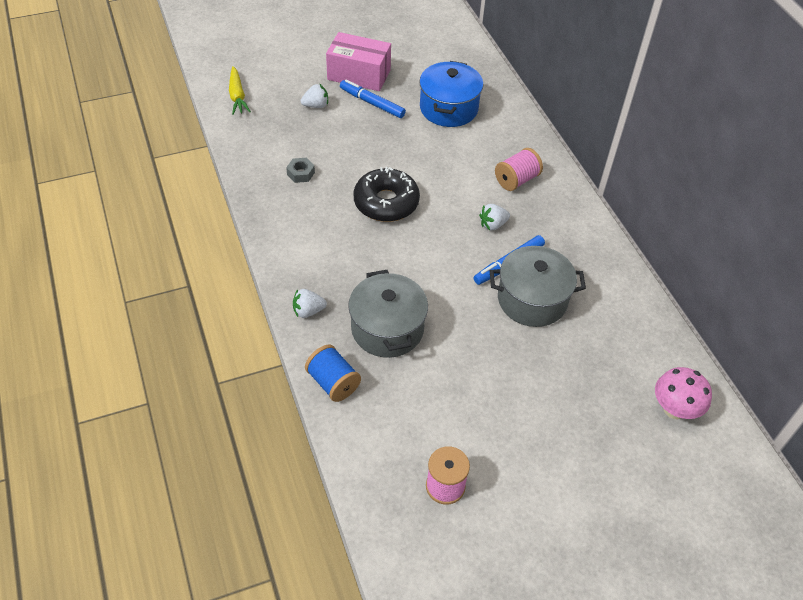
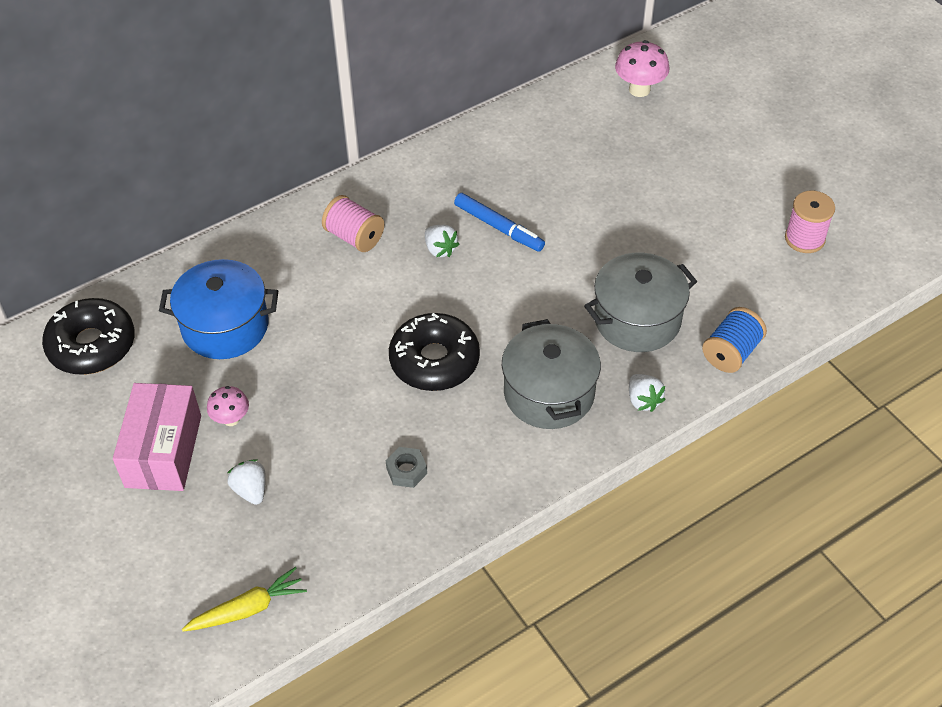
camera: 100 degrees left, 0 degrees up
blue marker [340,79,406,118] -> pink mushroom [207,386,249,426]
grey pot [490,246,586,327] -> grey pot moved to [502,319,601,429]
none -> black donut [42,298,135,375]

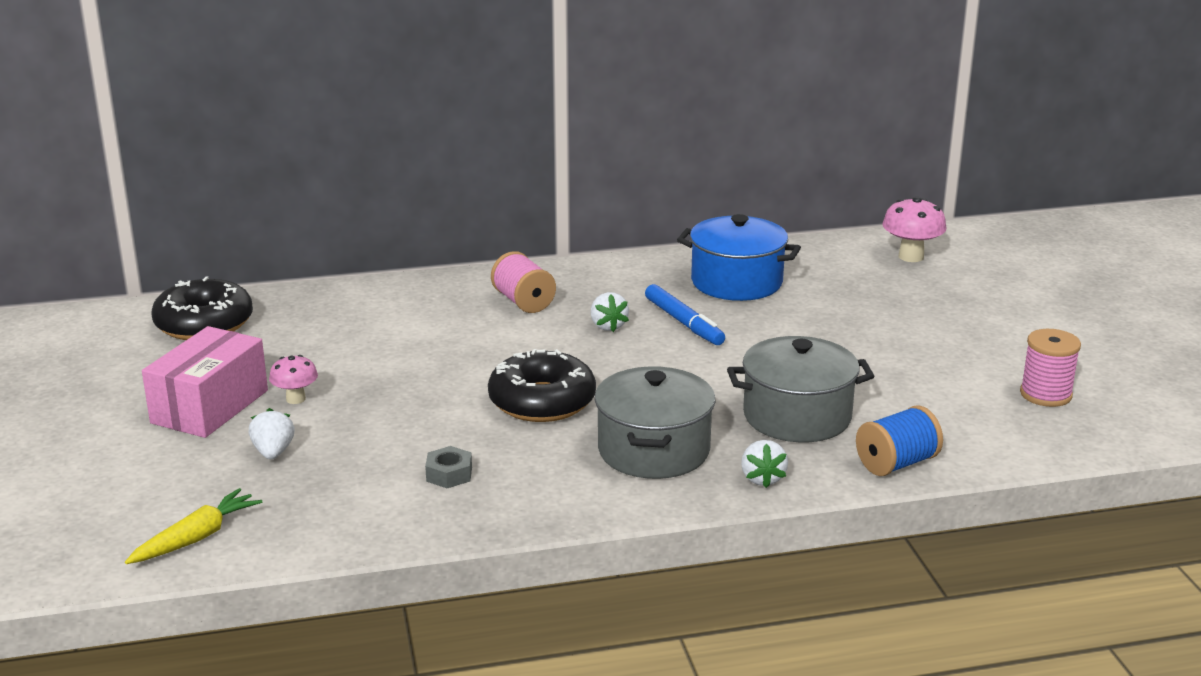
camera: 20 degrees right, 25 degrees down
blue pot [159,259,278,359] -> blue pot moved to [677,214,801,301]
yellow carrot [182,567,307,631] -> yellow carrot turned 45 degrees counterclockwise [125,488,262,564]

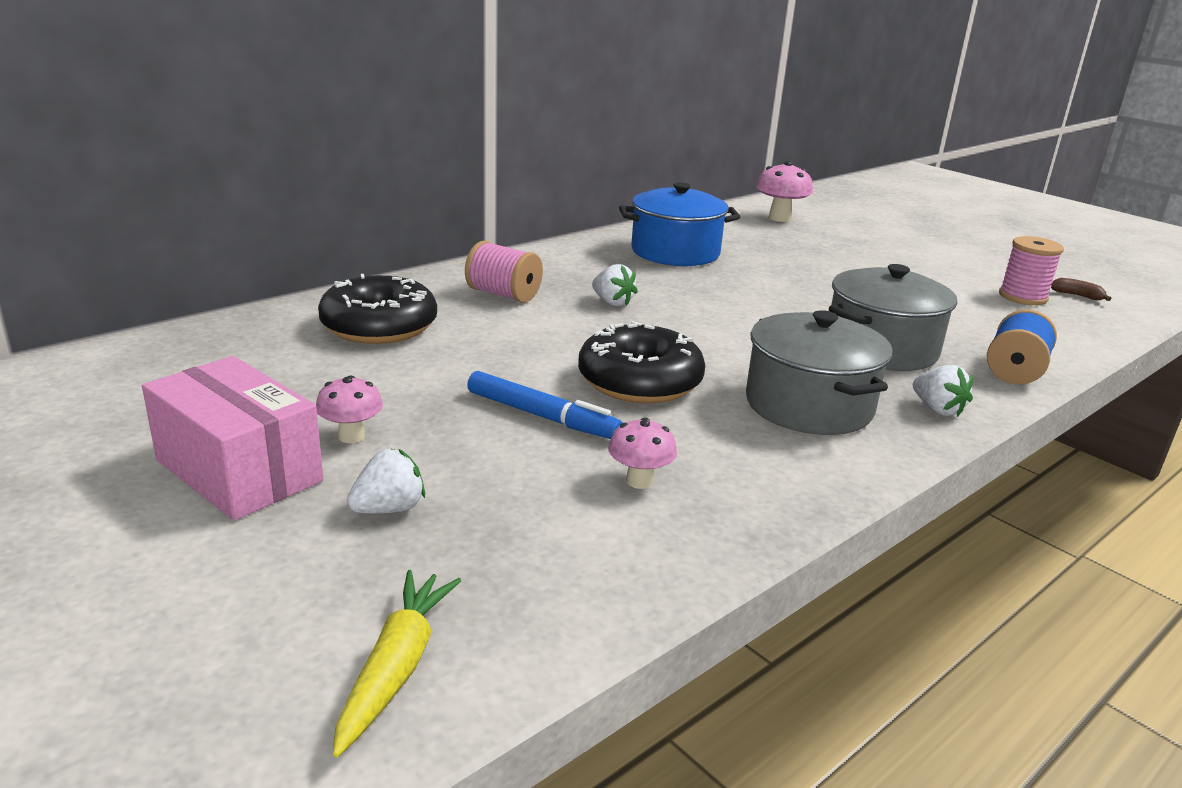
camera: 30 degrees left, 0 degrees up
pink box [142,326,268,438] -> pink box turned 45 degrees counterclockwise [142,356,323,521]
black donut [152,276,253,340] -> black donut moved to [318,274,437,344]
white strawberry [249,408,295,459] -> white strawberry turned 90 degrees clockwise [347,449,425,514]
grey nut [425,446,472,488] -> pink mushroom [608,418,677,489]
blue marker [645,284,725,345] -> blue marker moved to [467,371,623,439]
none -> brown banana [1051,278,1111,301]

